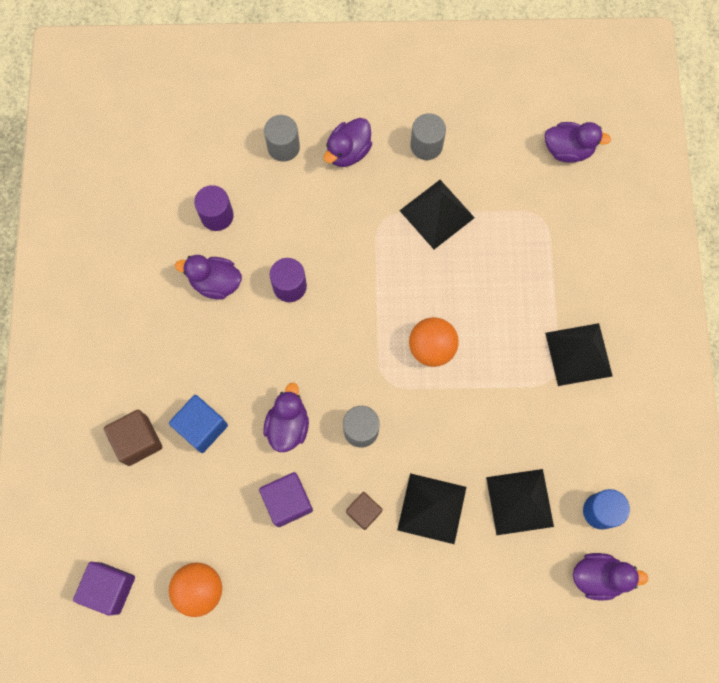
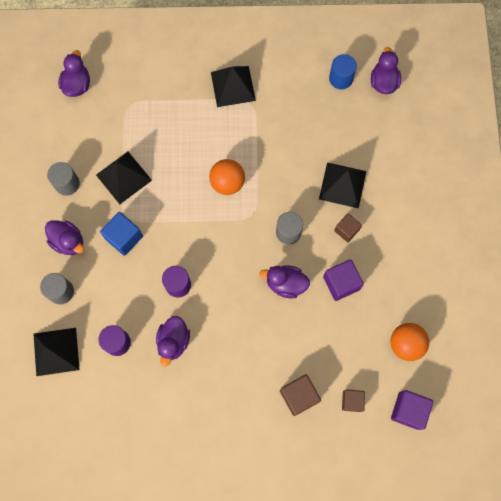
camera: 90 degrees left, 0 degrees up
blue cube [169,395,228,453] -> blue cube moved to [100,212,143,256]
black pyramid [486,469,554,535] -> black pyramid moved to [34,328,80,376]
none -> brown cube [342,389,365,412]

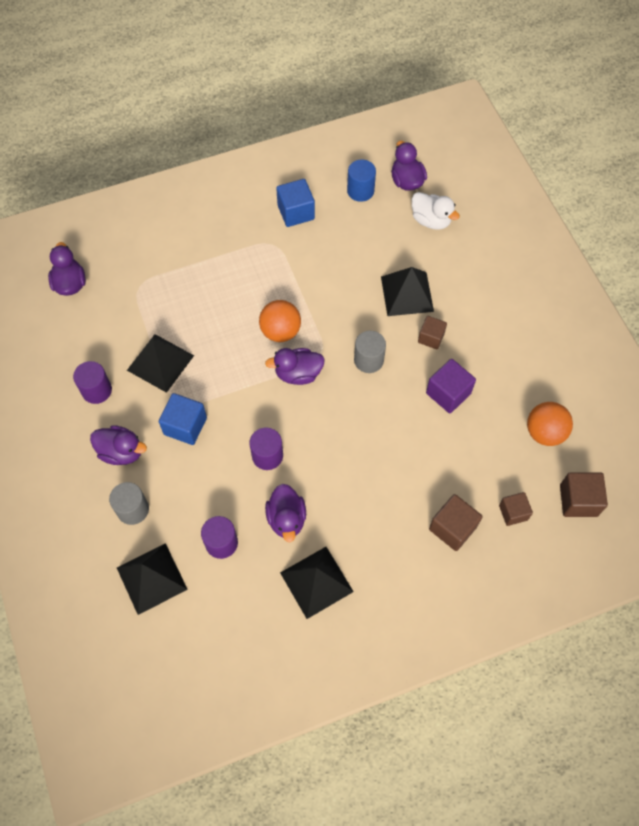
camera: 20 degrees left, 10 degrees down
grey cylinder [47,162,80,196] -> purple cylinder [73,361,112,404]
black pyramid [211,66,256,107] -> black pyramid moved to [280,547,354,619]
purple duck [259,265,310,298] -> purple duck moved to [265,348,325,385]
purple cube [391,390,433,430] -> brown cube [560,472,608,517]
none -> blue cube [276,179,315,227]
none -> white duck [412,192,460,230]

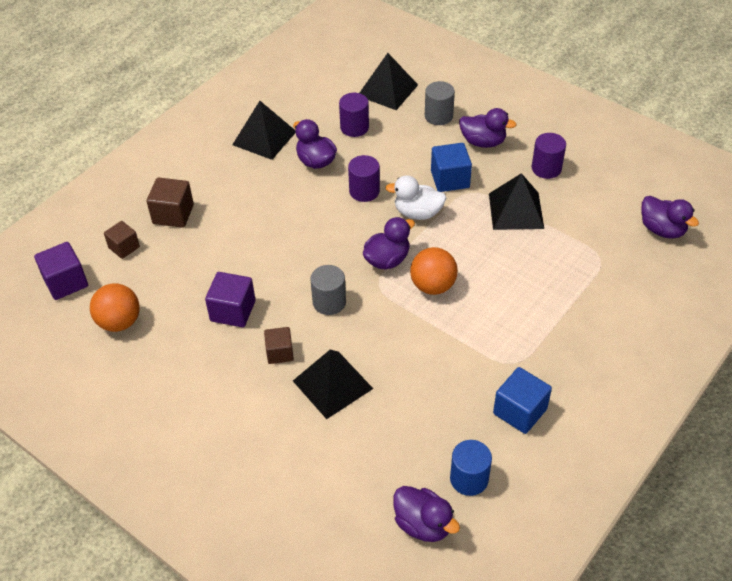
camera: 150 degrees right, 15 degrees down
purple duck [90,425,147,465] -> purple duck turned 150 degrees counterclockwise [459,108,517,148]
white duck [412,192,460,230] -> white duck moved to [385,175,446,220]
brown cube [560,472,608,517] -> purple cube [34,242,88,300]

